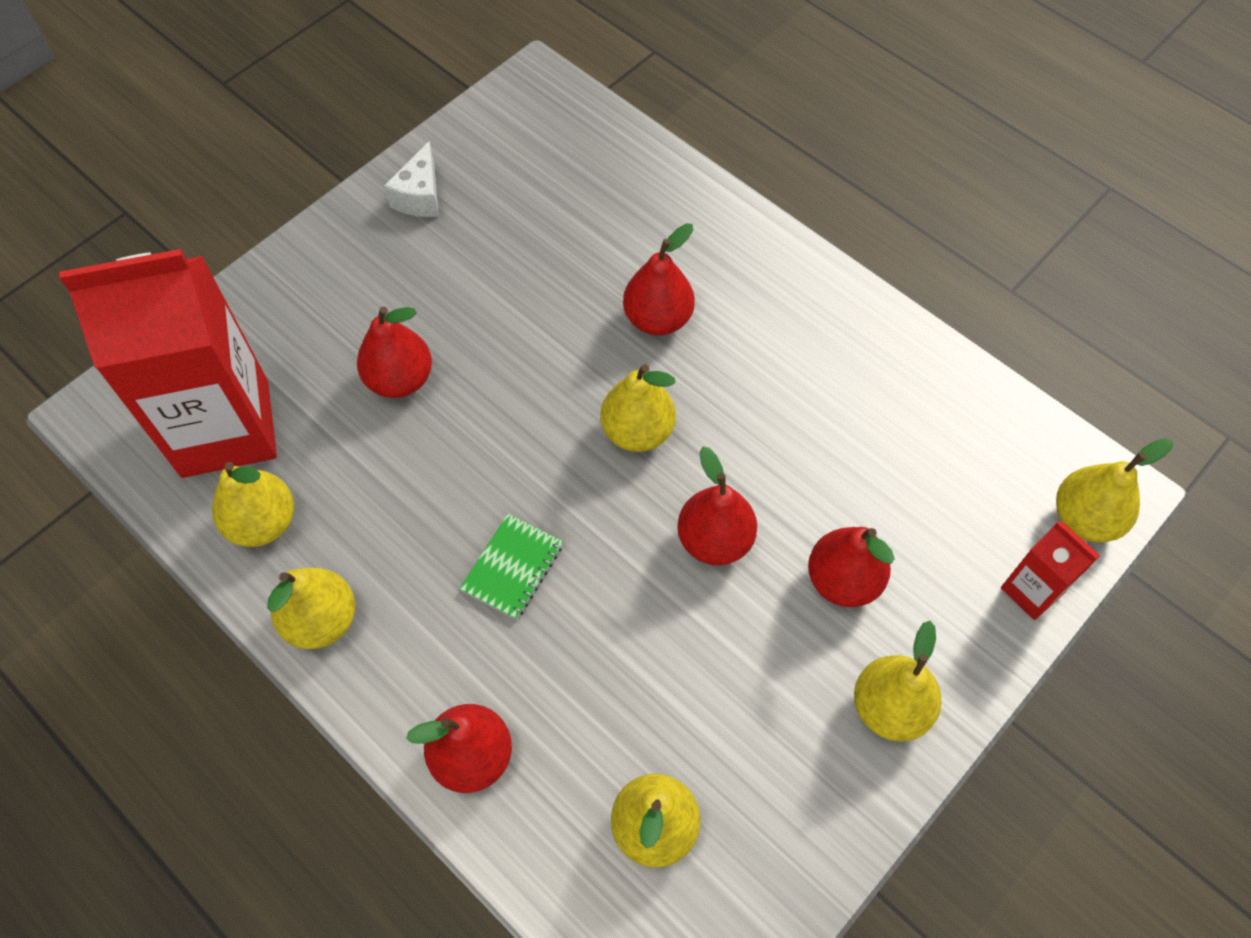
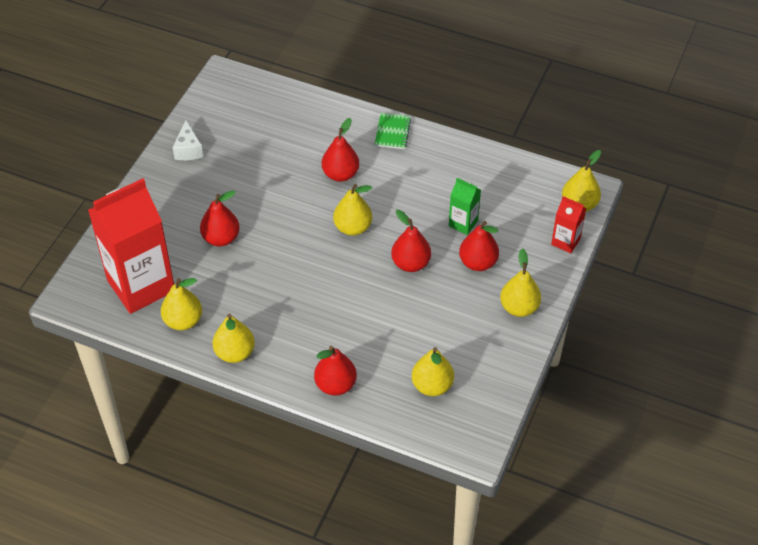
camera: 20 degrees left, 10 degrees down
green notebook [459,514,563,620] -> green notebook moved to [375,113,411,149]
none -> green carton [449,178,481,235]

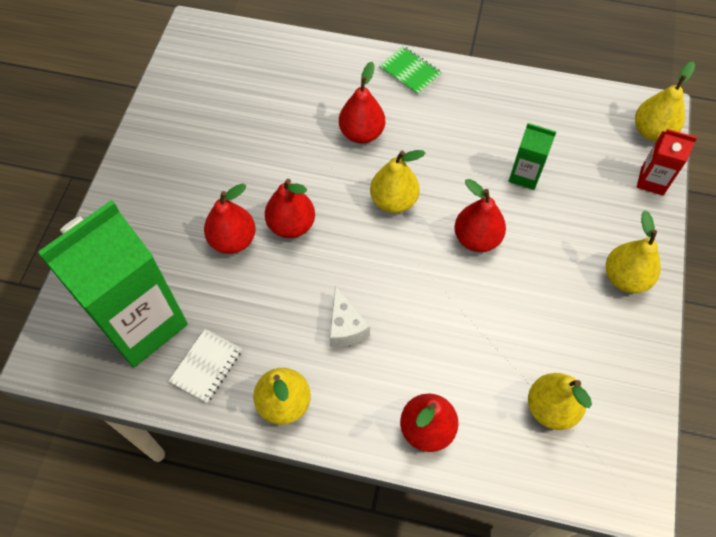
camera: 10 degrees left, 10 degrees up
red carton [88,178,174,314] -> green carton [38,200,188,367]
yellow pear [161,278,202,330] -> white notebook [169,329,242,403]
white cheese [172,120,203,160] -> white cheese moved to [330,286,370,347]
green notebook [375,113,411,149] -> green notebook turned 45 degrees counterclockwise [379,46,442,95]
red pear [459,221,499,271] -> red pear moved to [265,179,315,238]

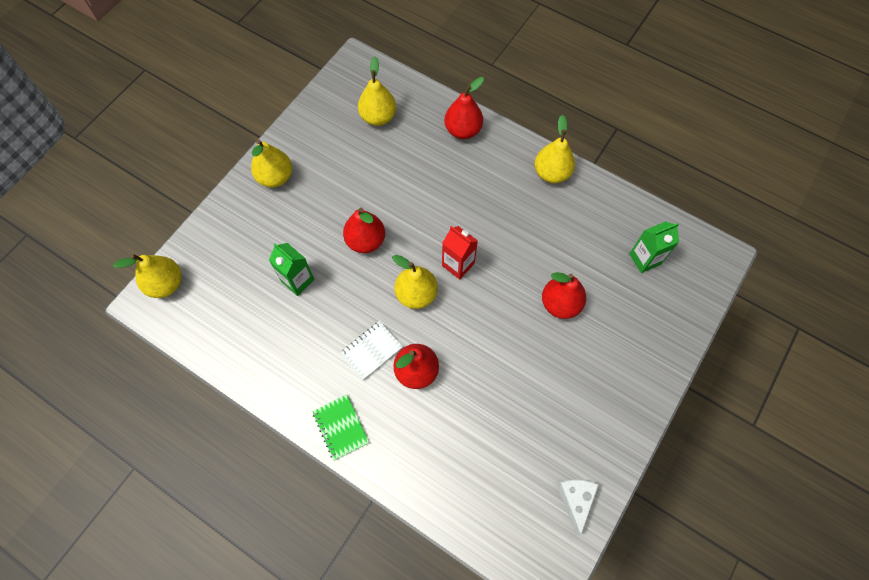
camera: 160 degrees left, 5 degrees up
green carton [38,200,188,367] -> green carton [629,222,679,273], size x0.45
white notebook [169,329,242,403] -> white notebook moved to [340,321,403,380]
red pear [265,179,315,238] -> none
white cheese [330,286,370,347] -> white cheese moved to [557,480,599,535]
red carton [637,129,697,195] -> red carton moved to [442,226,478,280]

